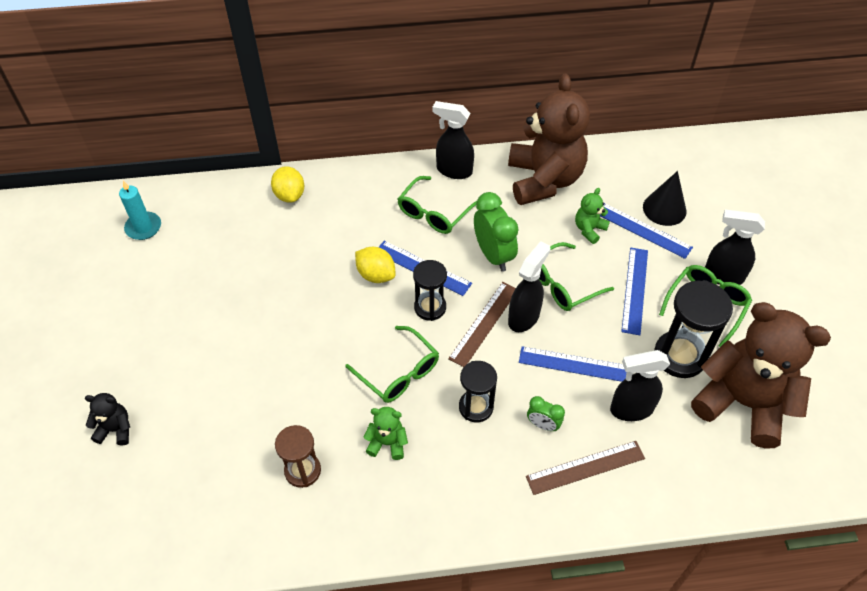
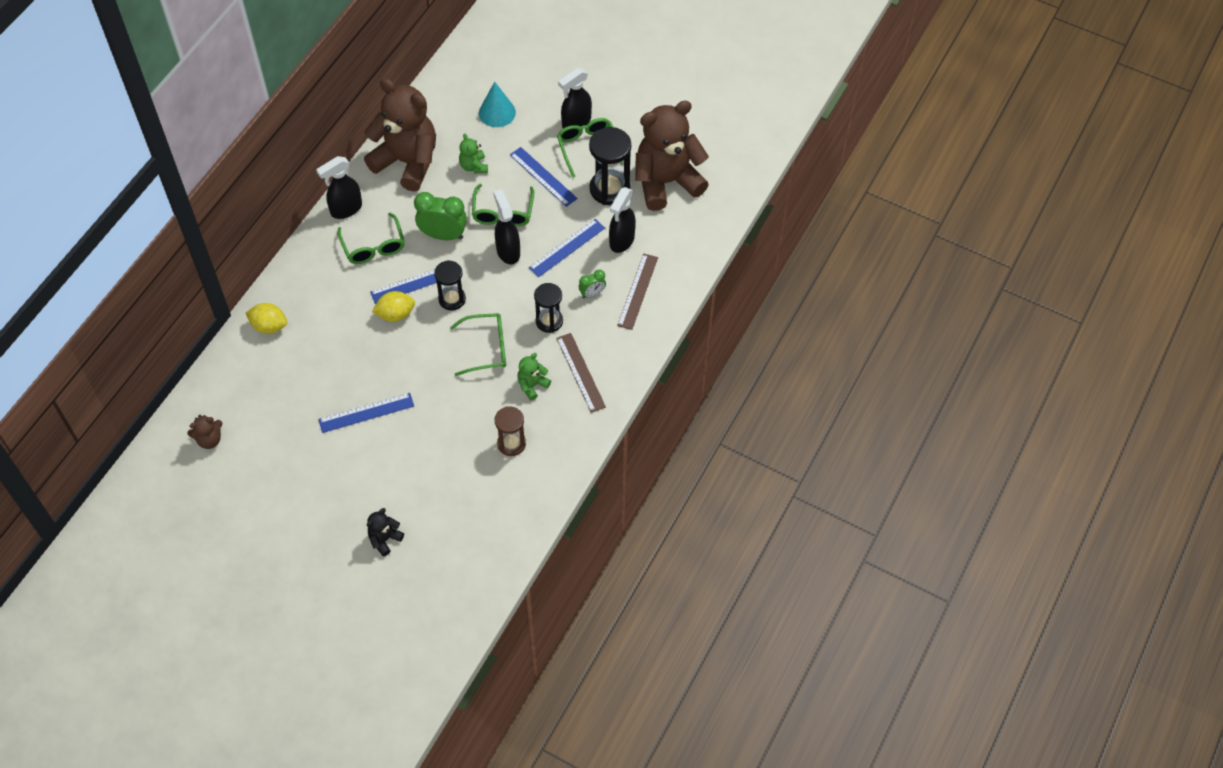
camera: 55 degrees left, 5 degrees up
turquoise candle [119,181,161,240] -> brown teddy bear [187,415,223,449]
brown ruler [448,282,516,367] -> brown ruler moved to [556,333,606,413]
blue ruler [600,202,693,259] -> blue ruler moved to [318,393,414,433]
black cone [643,171,687,226] -> turquoise cone [479,82,516,127]

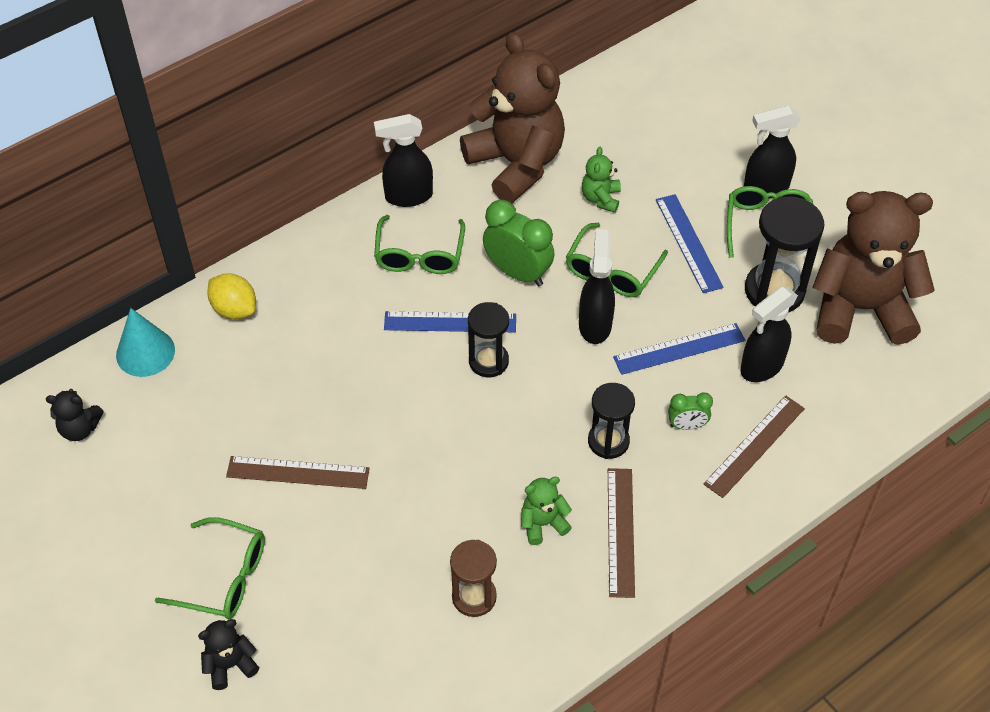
camera: 25 degrees right, 5 degrees down
brown teddy bear [187,415,223,449] -> black teddy bear [46,389,104,441]
blue ruler [318,393,414,433] -> brown ruler [226,456,370,489]
yellow lemon [372,291,415,322] -> none
green glasses [450,313,506,376] -> green glasses moved to [155,517,265,619]
turquoise cone [479,82,516,127] -> turquoise cone moved to [116,308,175,377]

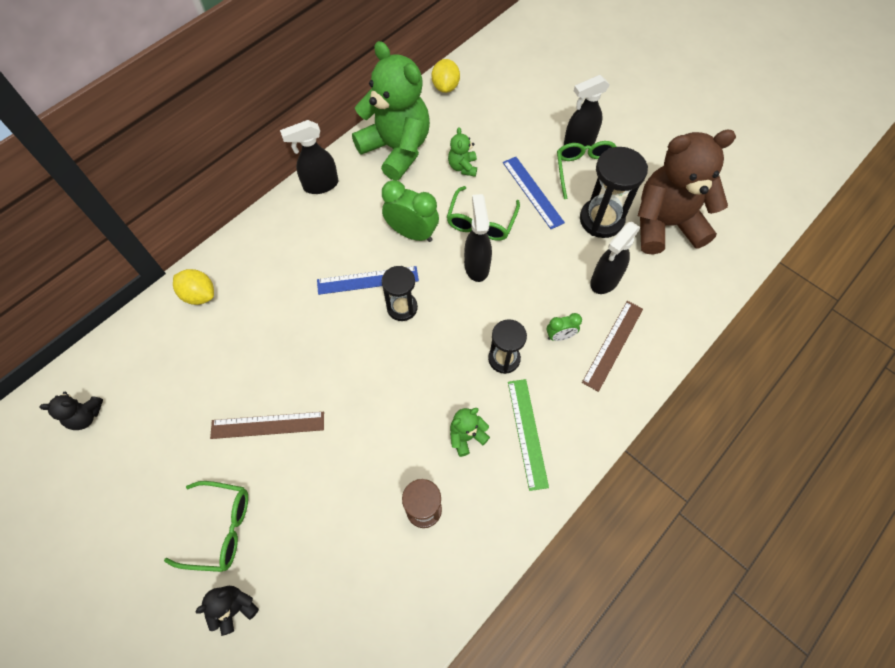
camera: 10 degrees left, 10 degrees up
turquoise cone [116,308,175,377] -> none
green glasses [374,215,465,274] -> none
brown teddy bear [460,32,565,203] -> green teddy bear [352,41,430,180]
brown ruler [608,468,635,598] -> green ruler [508,379,549,491]
blue ruler [613,323,745,375] -> none
none -> yellow lemon [432,59,460,93]

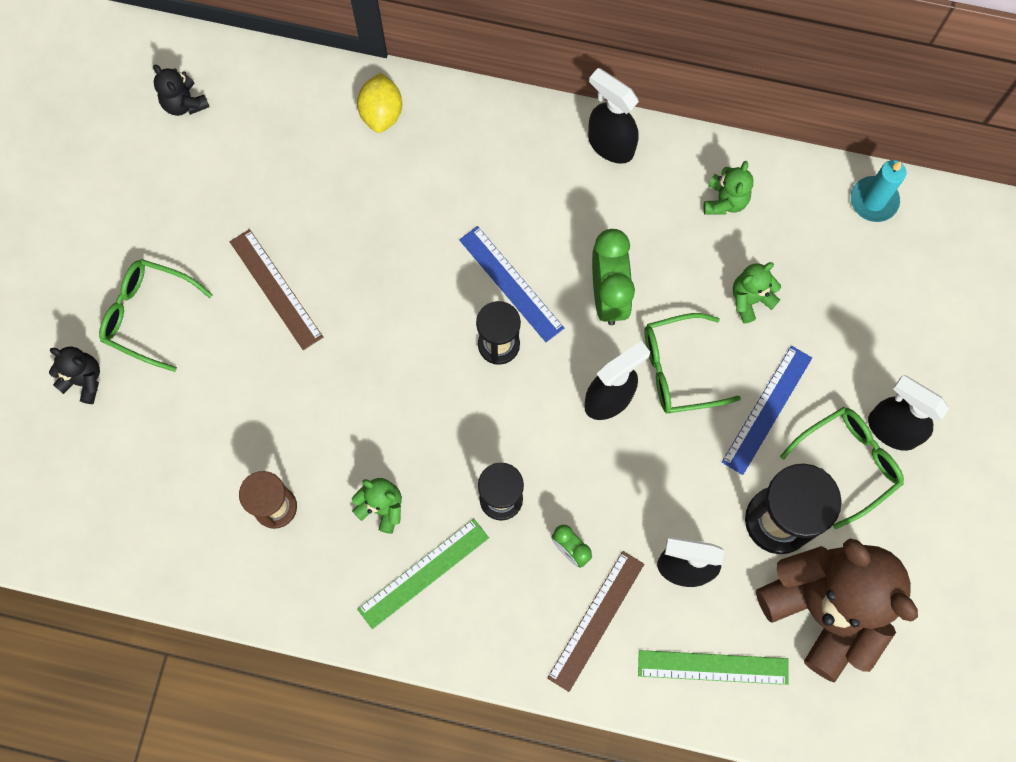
camera: 60 degrees right, 10 degrees up
green glasses [164,481,248,572] -> green glasses turned 135 degrees clockwise [99,259,213,372]
green teddy bear [352,41,430,180] -> green teddy bear [704,161,753,215], size x0.41
yellow lemon [432,59,460,93] -> turquoise candle [851,160,906,222]
brown ruler [582,301,643,392] -> brown ruler turned 60 degrees counterclockwise [547,551,644,692]
none -> green ruler [638,650,788,685]

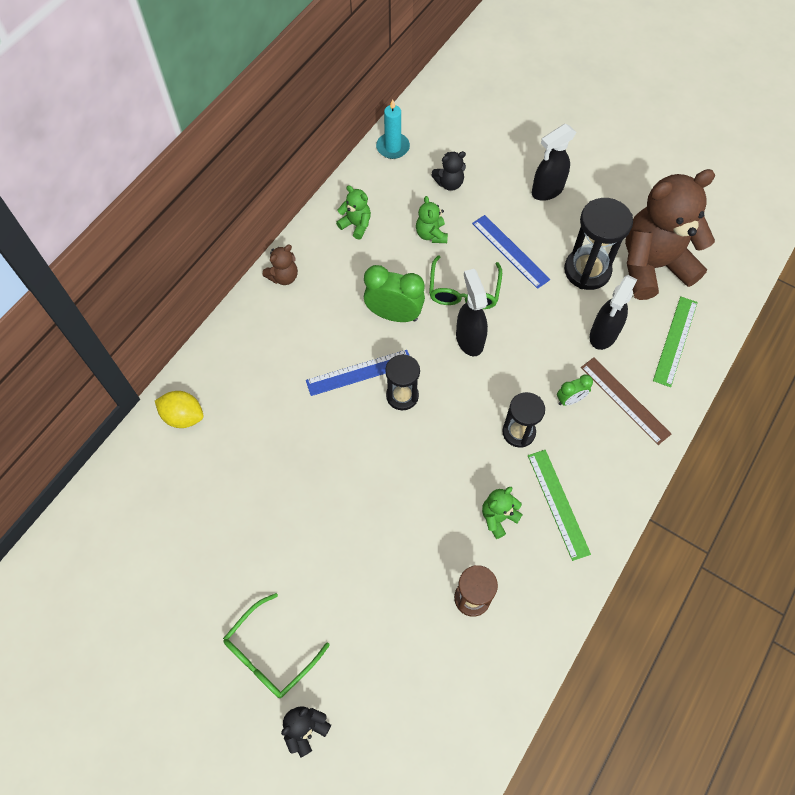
camera: 70 degrees left, 10 degrees down
black teddy bear [153,65,209,116] -> black teddy bear moved to [431,151,466,191]
brown ruler [230,229,323,350] -> none
black spray bottle [588,68,639,164] -> brown teddy bear [263,245,298,285]
green glasses [780,407,904,529] -> none

